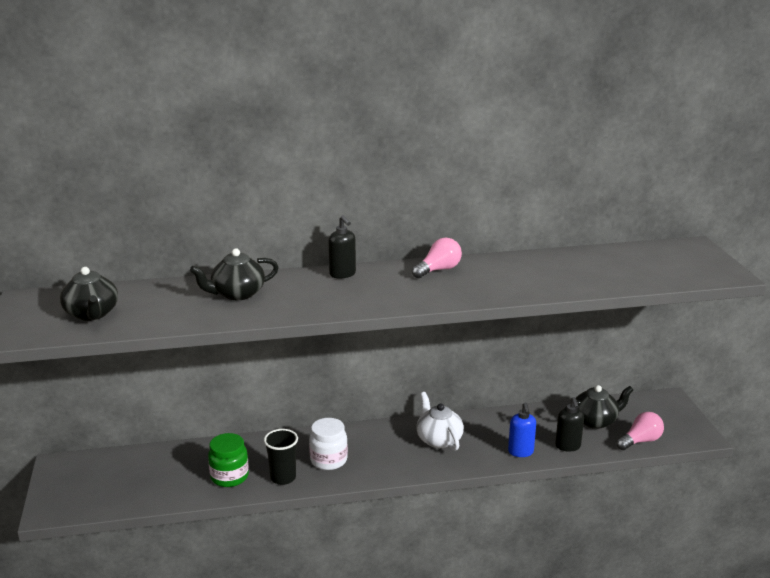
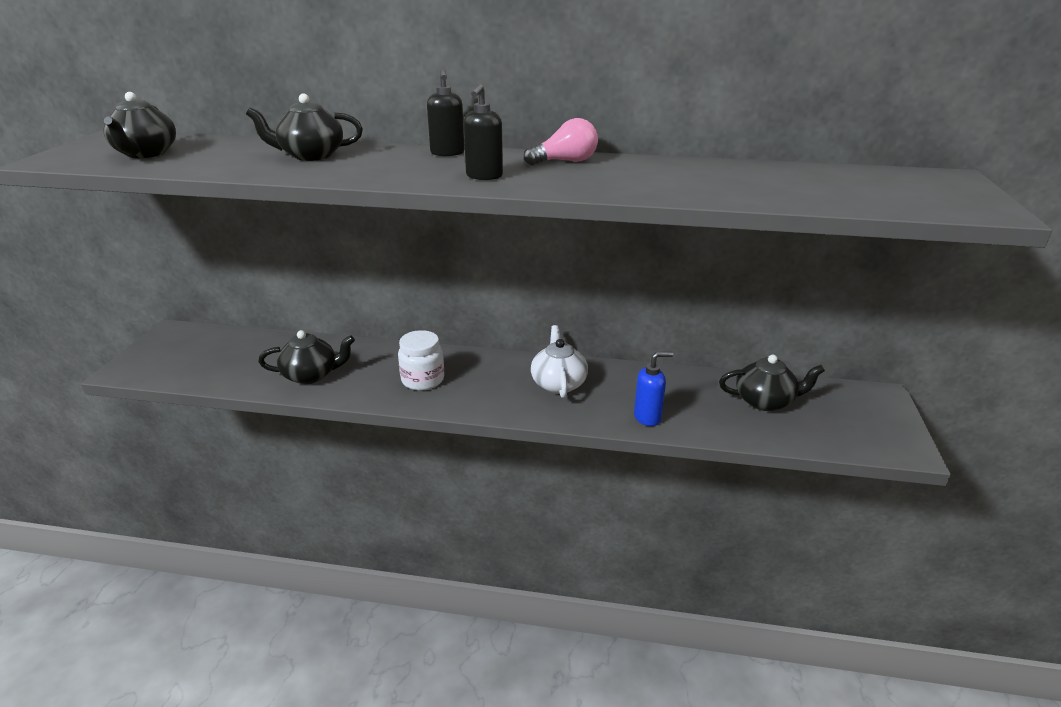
camera: 20 degrees right, 5 degrees up
green jar [208,433,249,487] -> black teapot [258,330,355,384]
black cup [264,429,298,485] -> none
blue soap dispenser [508,402,536,457] -> blue soap dispenser turned 120 degrees counterclockwise [634,352,673,426]
black soap dispenser [555,397,584,452] -> black soap dispenser moved to [464,84,503,180]
pink light bulb [616,412,664,450] -> none

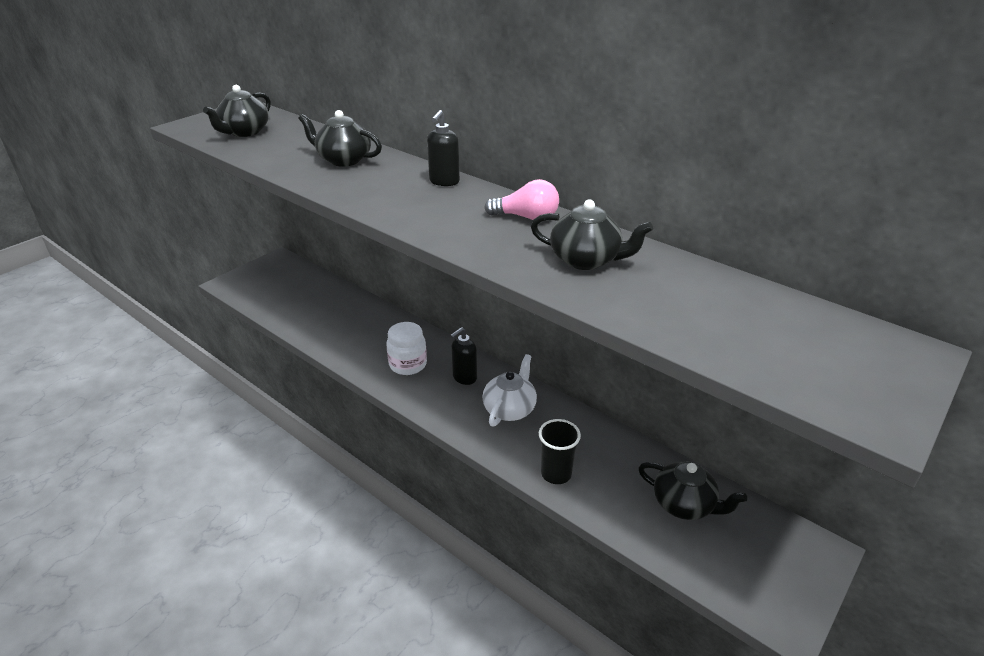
camera: 30 degrees right, 5 degrees up
black teapot [258,330,355,384] -> black teapot moved to [531,199,653,270]
black soap dispenser [464,84,503,180] -> black soap dispenser moved to [450,327,477,385]
blue soap dispenser [634,352,673,426] -> black cup [539,419,581,484]

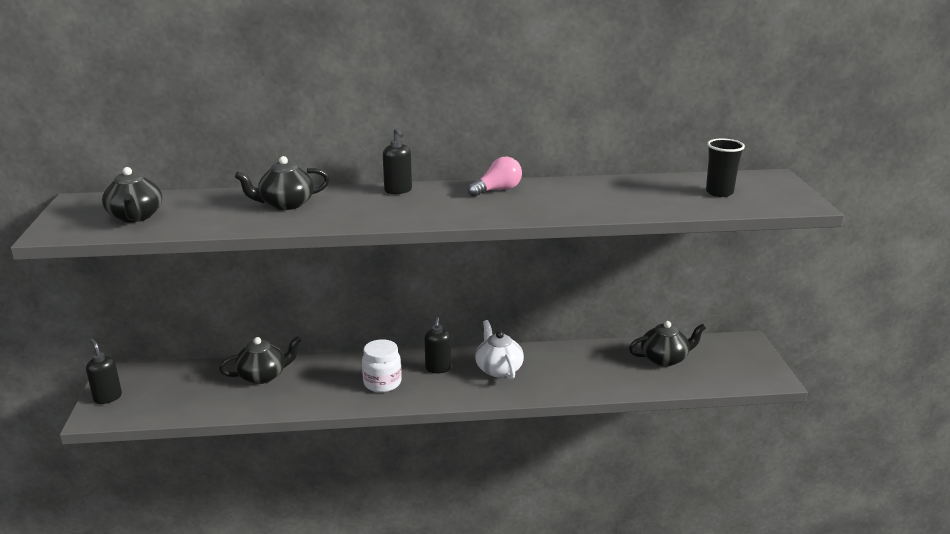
camera: 45 degrees left, 10 degrees down
black teapot [531,199,653,270] -> black teapot moved to [219,336,302,384]
black cup [539,419,581,484] -> black cup moved to [706,138,745,197]
none -> black soap dispenser [86,339,122,404]

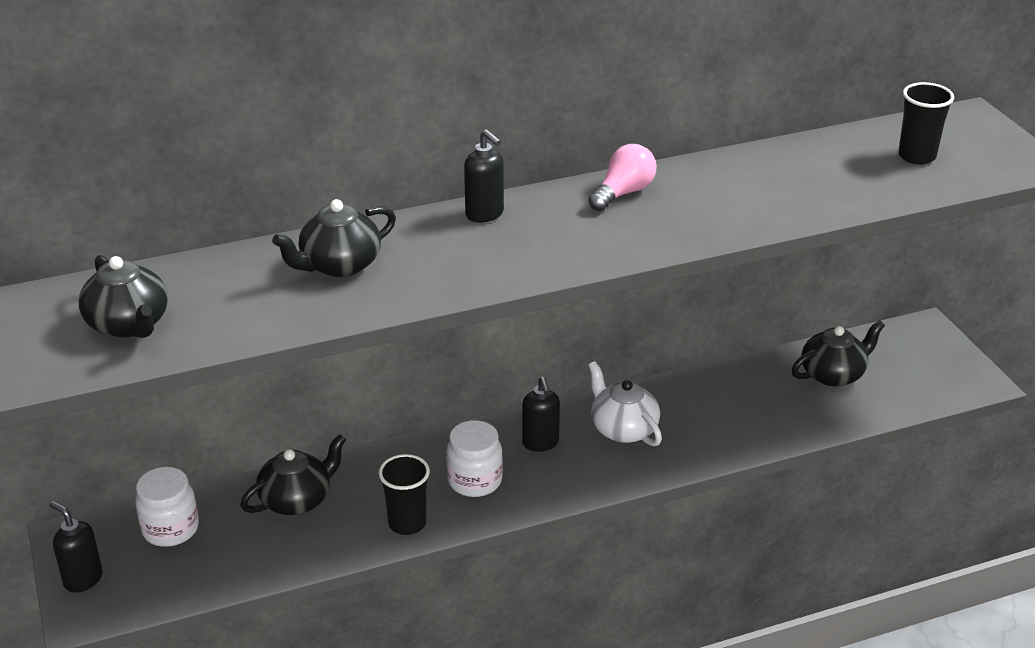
camera: 15 degrees left, 10 degrees up
none -> white jar [135,467,199,547]
none -> black cup [379,454,430,535]

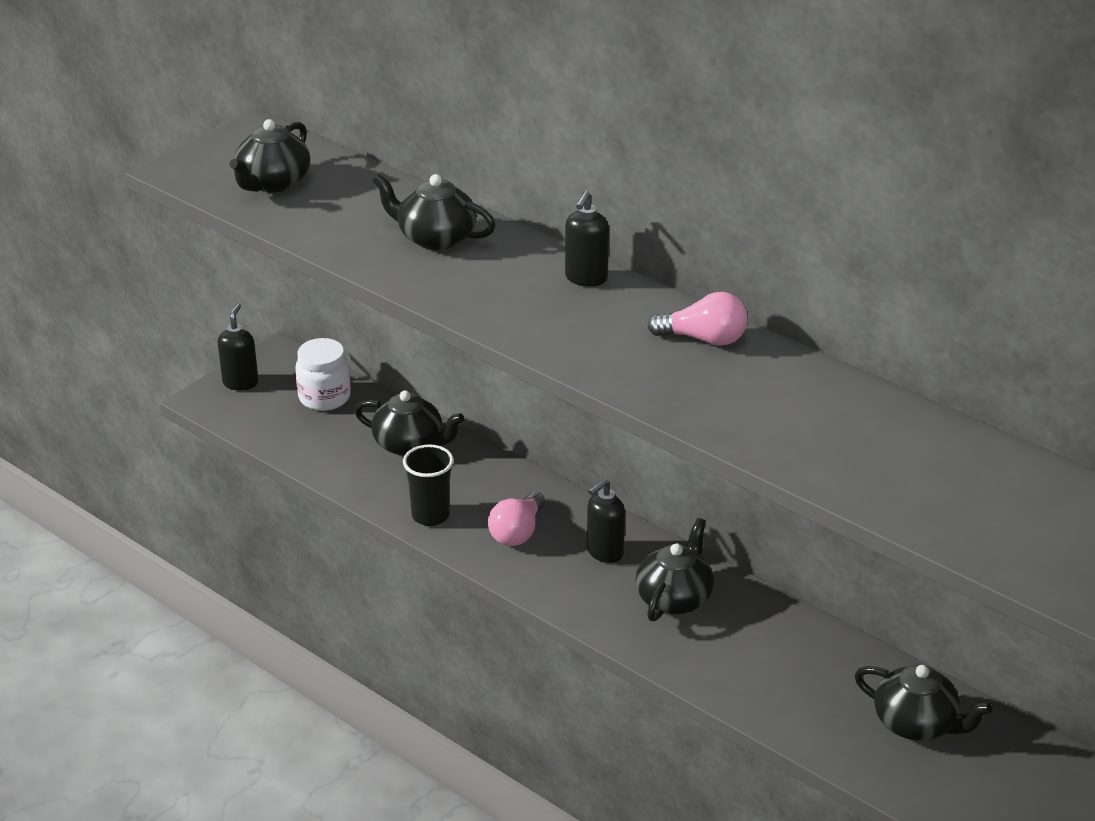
camera: 60 degrees right, 0 degrees up
white jar [446,420,503,497] -> pink light bulb [488,492,545,546]
white teapot [588,361,662,446] -> black teapot [636,518,714,621]
black cup [898,82,954,165] -> none

